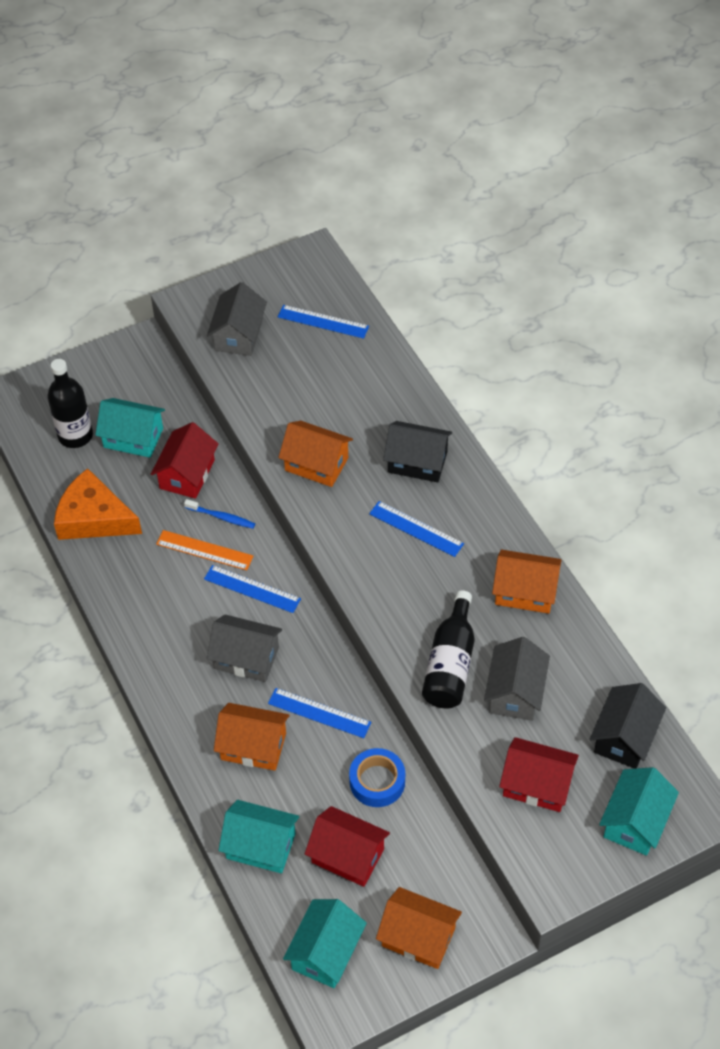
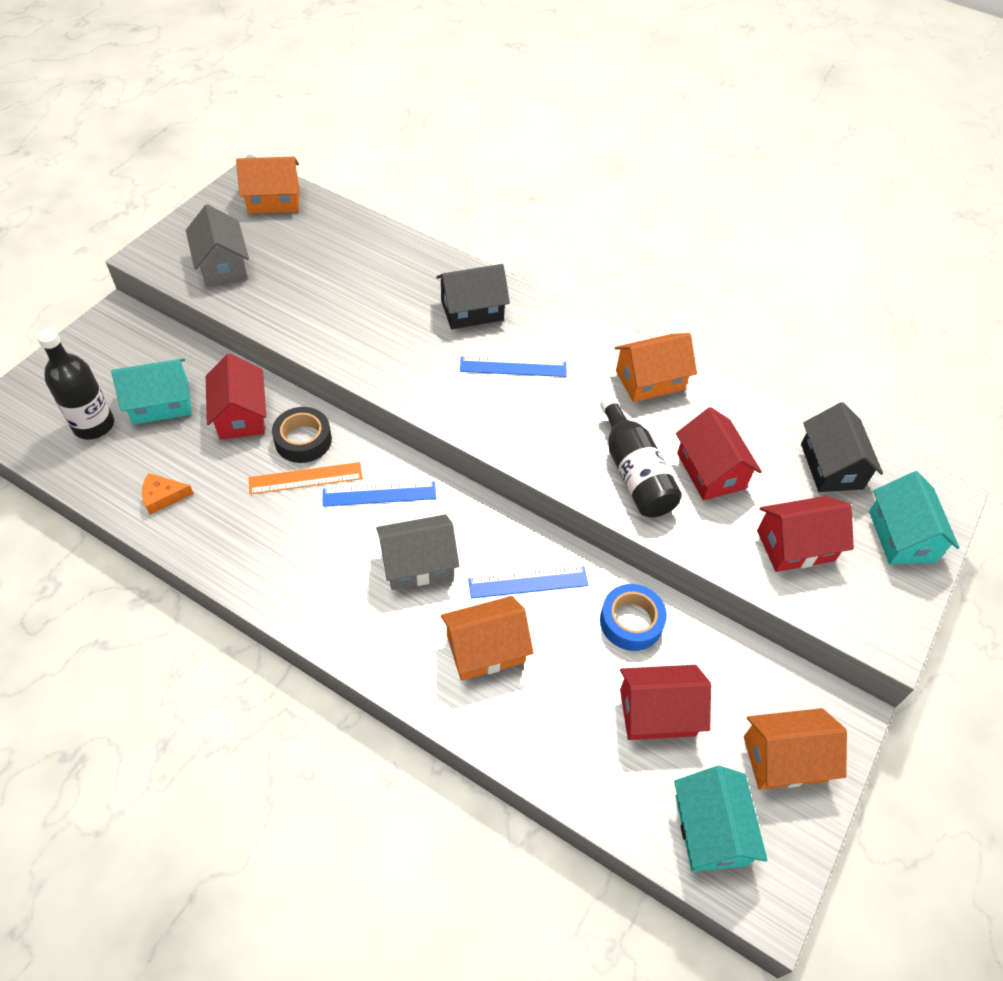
camera: 35 degrees left, 0 degrees up
orange cheese [54,468,142,540] -> orange cheese [142,473,194,515], size x0.47
blue toothbrush [184,499,255,529] -> black tape [272,407,332,463]
turquoise house [218,800,299,873] -> none
blue ruler [278,305,369,339] -> none
orange house [278,421,353,487] -> orange house moved to [236,156,299,214]
grey house [484,637,550,721] -> red house [676,407,762,500]

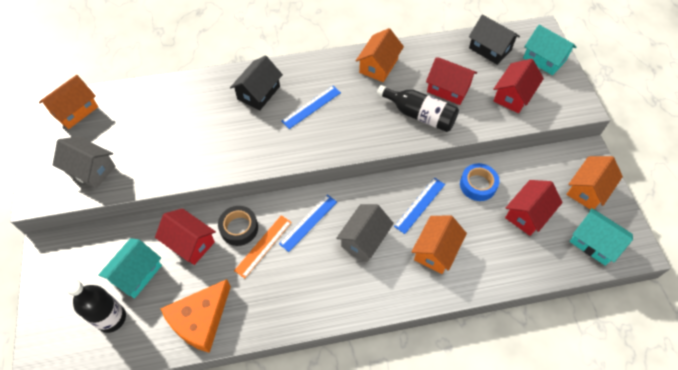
camera: 40 degrees left, 5 degrees up
orange cheese [142,473,194,515] -> orange cheese [160,279,231,353], size x2.12

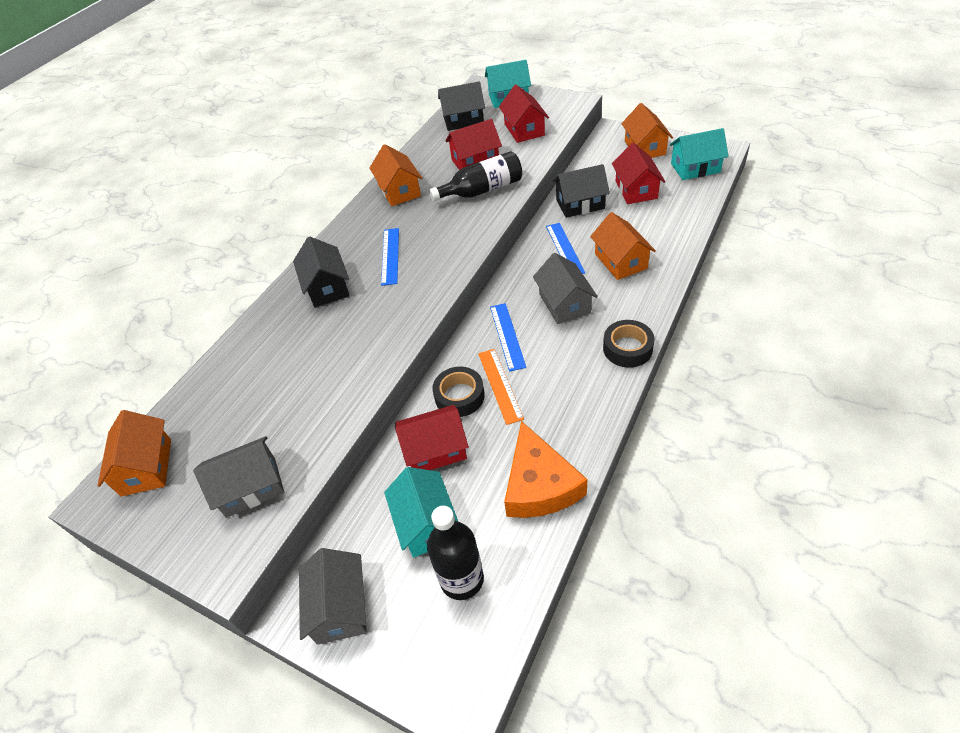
camera: 45 degrees left, 10 degrees down
blue tape [460,163,499,201] -> black house [553,164,610,218]
none -> grey house [299,548,367,645]
none -> black tape [603,320,655,368]

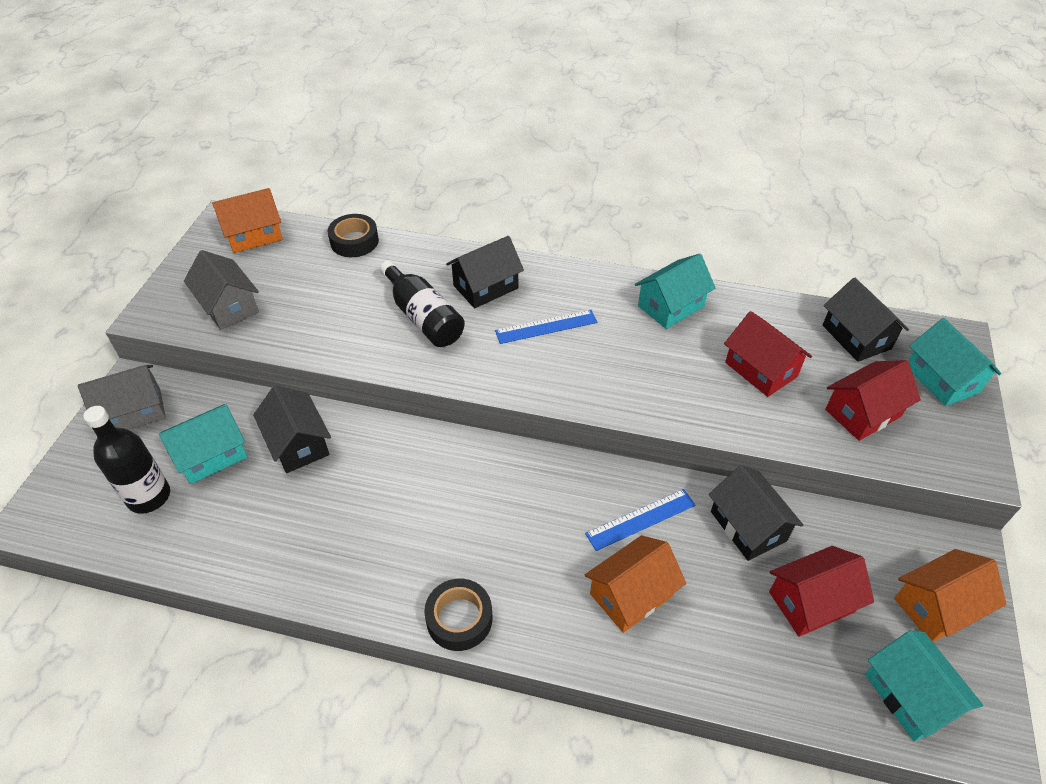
camera: 70 degrees right, 0 degrees up
orange house [369,144,422,206] -> turquoise house [635,254,716,329]
red house [395,405,469,470] -> black house [253,385,331,473]
black bottle [429,151,522,201] -> black bottle moved to [380,261,465,347]
black tape [432,367,485,417] -> black tape moved to [328,214,379,257]
orange ruler [478,349,524,425] -> none
blue ruler [490,303,526,372] -> none
orange cheese [504,421,588,518] -> none
grey house [533,253,598,324] -> none

